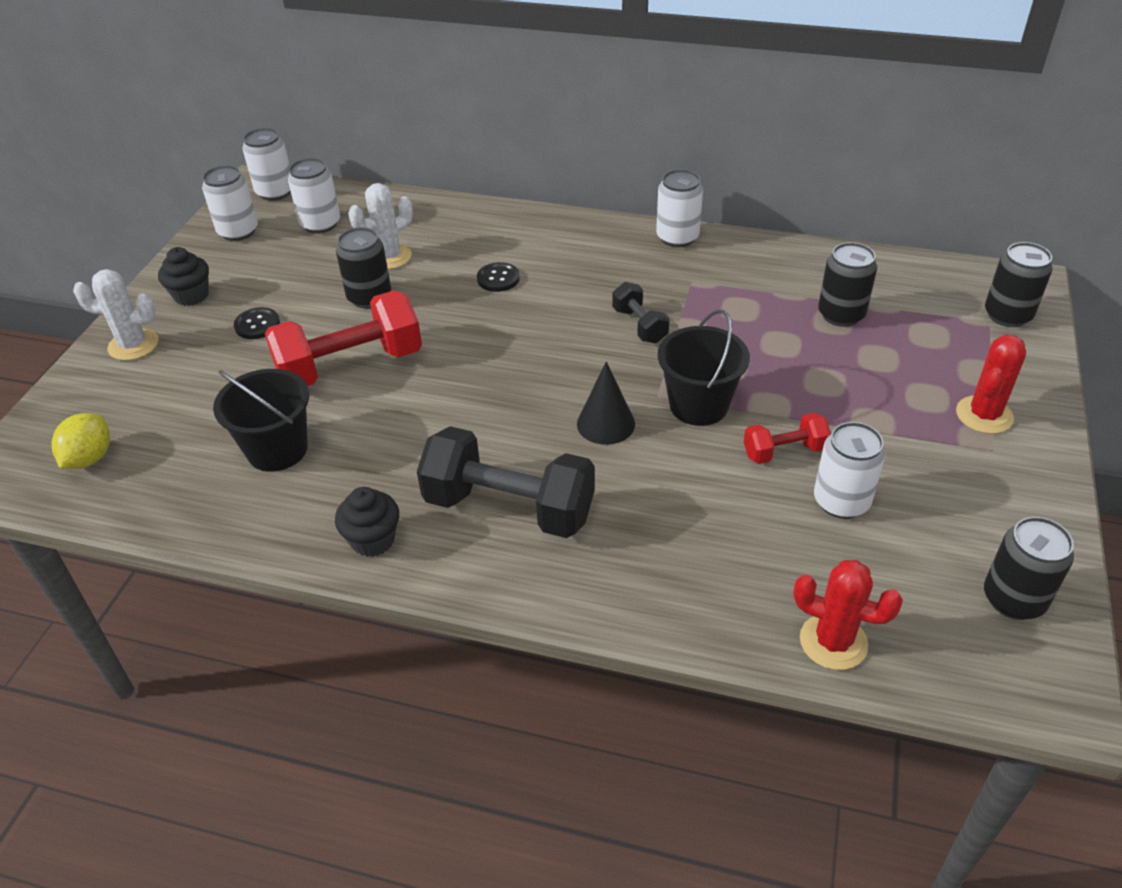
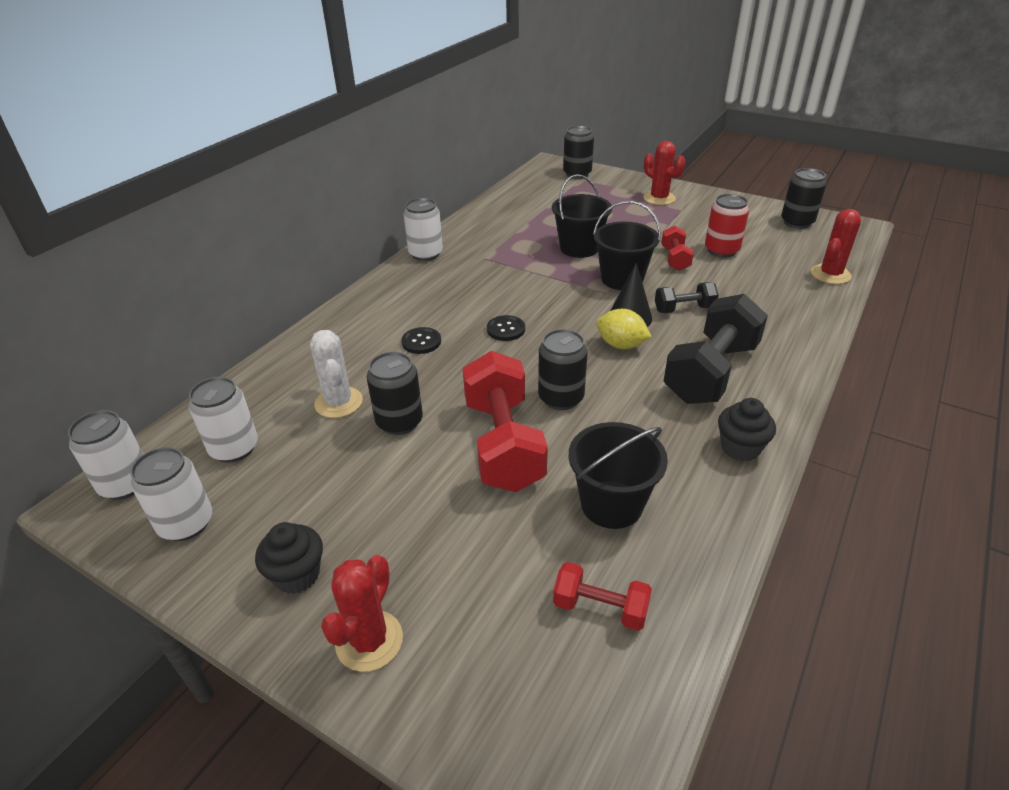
camera: 75 degrees left, 5 degrees down
yellow lemon [51,413,110,469] -> yellow lemon moved to [596,309,652,349]
white cactus [73,269,158,361] -> red cactus [321,555,403,672]
black button [234,307,280,339] -> black button moved to [487,315,525,341]
black dumbbell [612,282,670,343] -> black dumbbell moved to [655,282,719,313]
white can [814,422,886,519] -> red can [705,194,749,258]
black can [818,242,877,327] -> black can moved to [538,329,588,410]
none -> black bucket [552,174,612,258]
none -> red dumbbell [553,562,652,631]

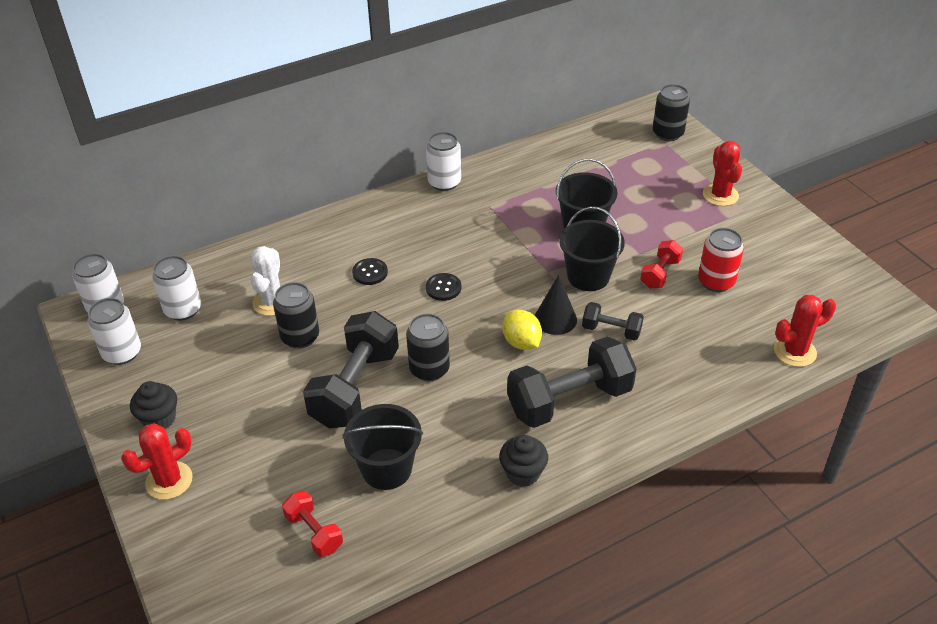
camera: 30 degrees right, 5 degrees up
red dumbbell [463,351,548,492] -> black dumbbell [303,311,399,429]
black can [781,168,826,229] -> none

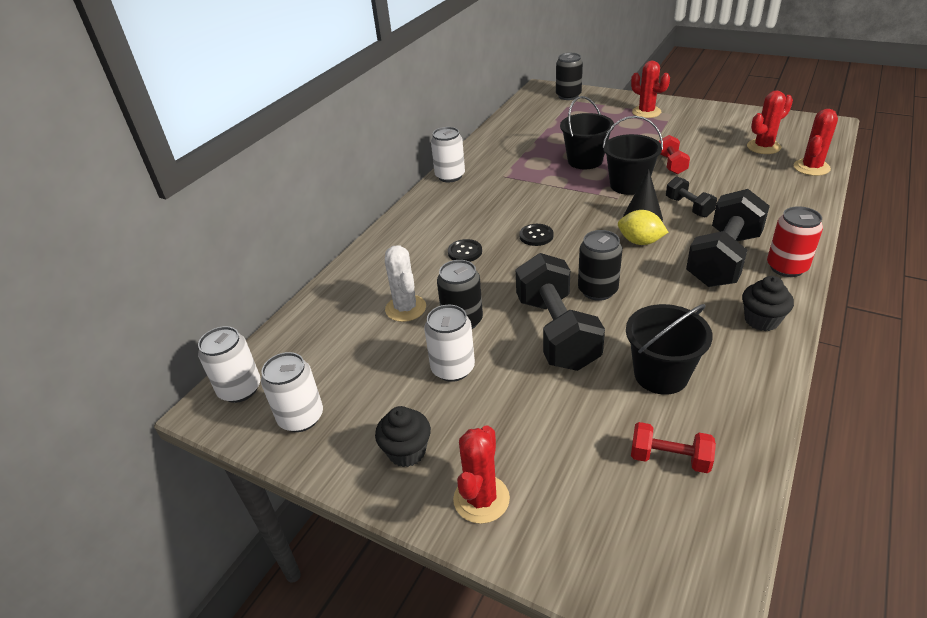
camera: 30 degrees left, 5 degrees down
white can [152,256,201,321] -> white can moved to [424,305,475,382]
black dumbbell [582,302,644,341] -> black dumbbell turned 75 degrees clockwise [666,176,717,217]
red can [698,228,744,292] -> red can moved to [767,206,823,277]
none -> red cactus [747,90,793,154]

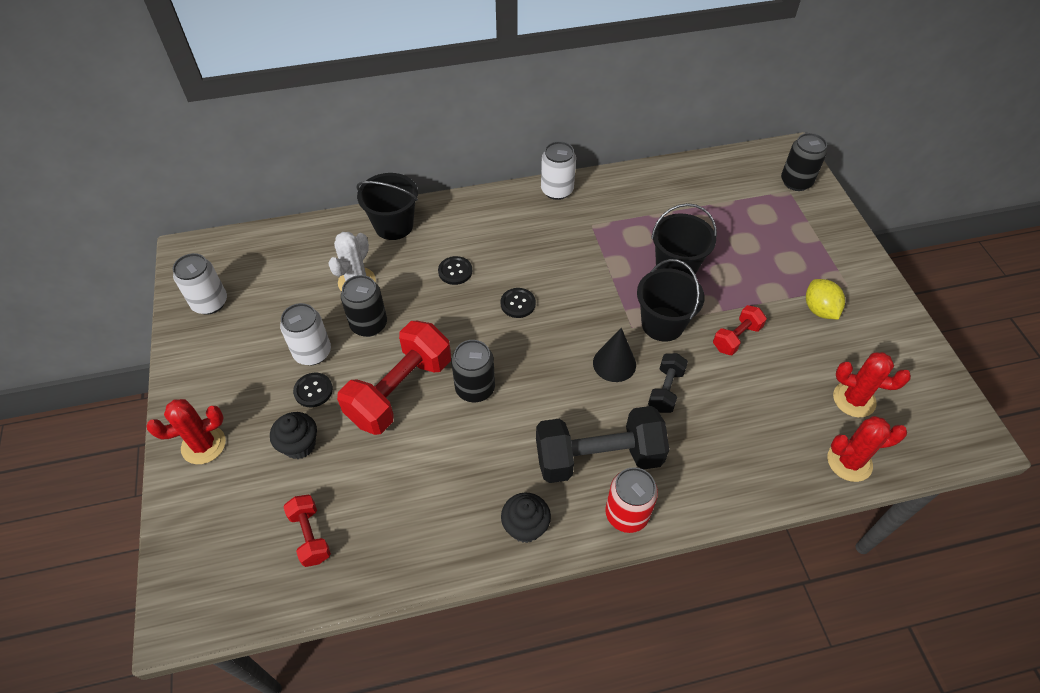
camera: 45 degrees right, 15 degrees up
white can [198,326,261,403] -> none
black cupcake [375,406,431,467] -> black cupcake moved to [270,412,317,459]
black dumbbell [516,253,605,371] -> red dumbbell [337,321,451,435]
yellow lemon [618,210,668,245] -> yellow lemon moved to [806,279,845,320]
black bucket [626,304,713,395] -> black bucket moved to [356,173,418,240]
red cactus [631,61,670,118] -> none
none -> black button [293,373,333,407]

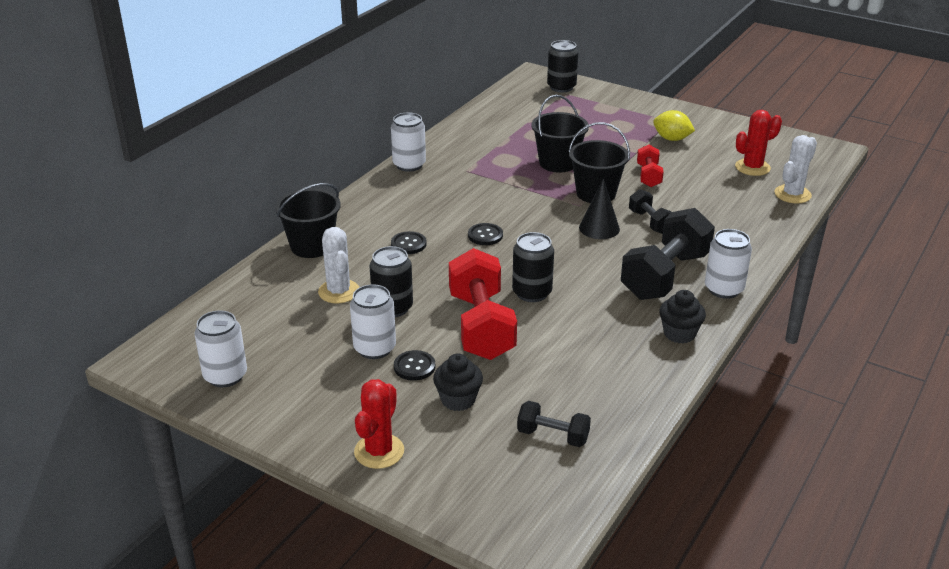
camera: 45 degrees left, 20 degrees down
red dumbbell [283,495,331,567] -> black dumbbell [517,401,591,447]
red can [605,467,658,533] -> white can [705,229,752,299]
red cactus [827,416,907,482] -> white cactus [774,135,817,203]

